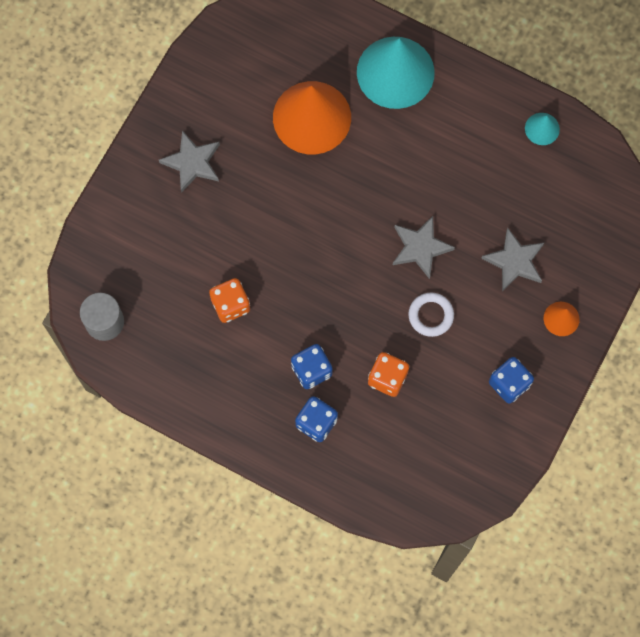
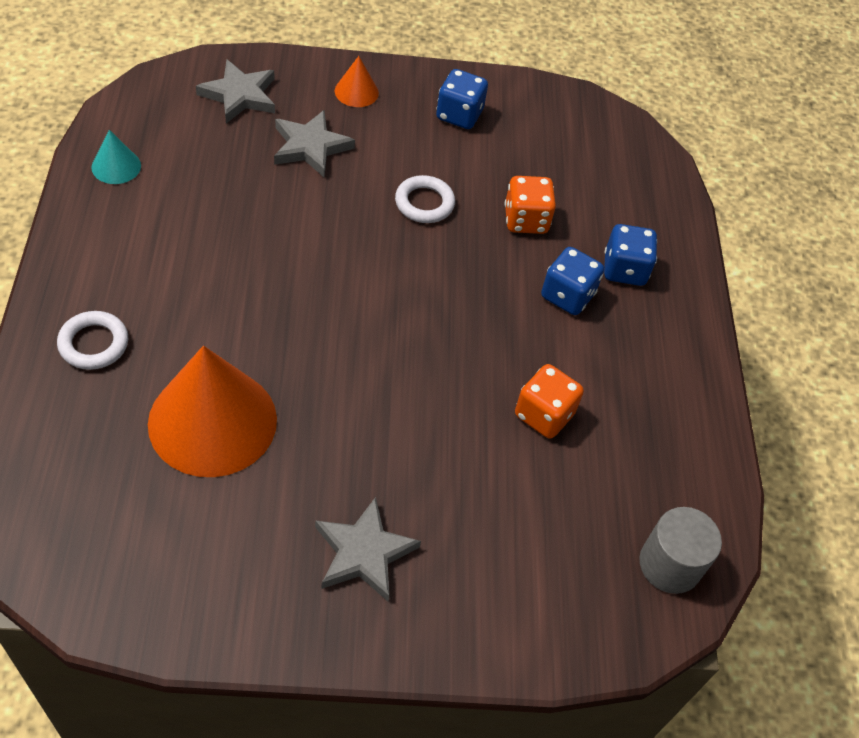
camera: 125 degrees left, 20 degrees down
turquoise cone [357,37,435,109] -> white ring [57,311,128,370]
grey star [393,216,455,279] -> grey star moved to [196,60,275,123]

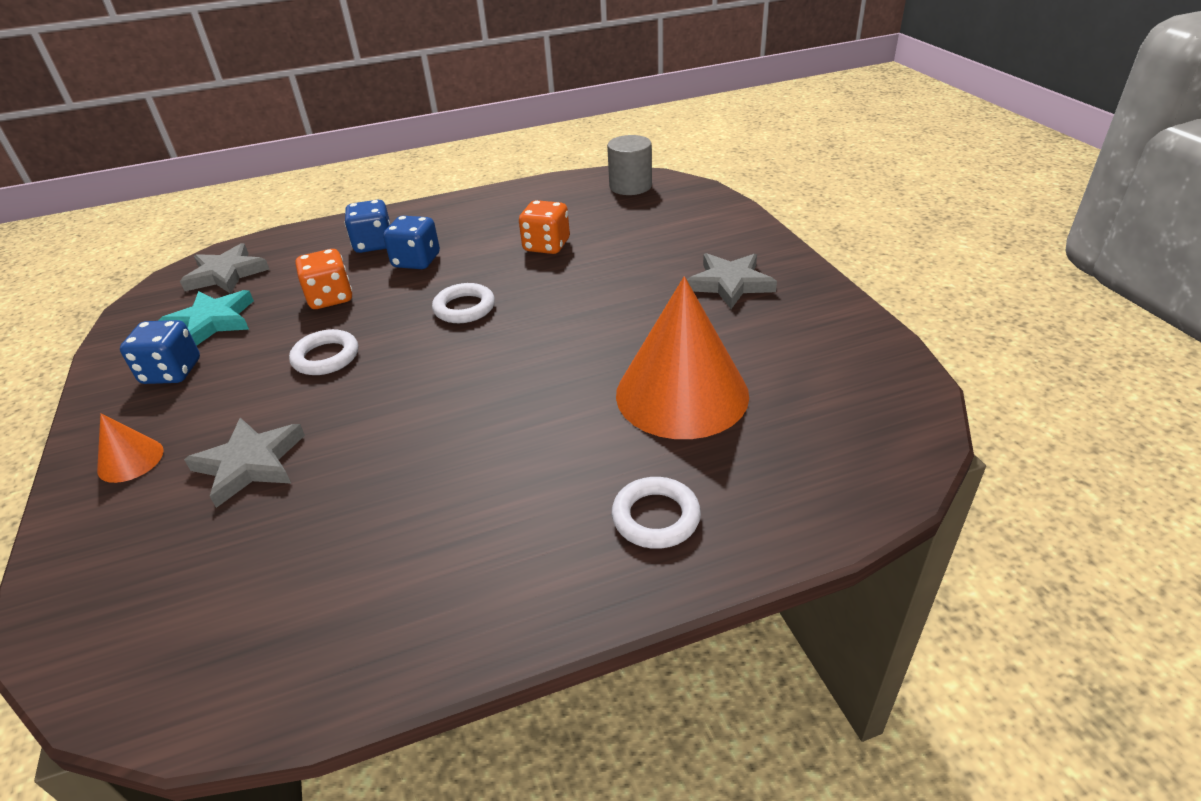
camera: 100 degrees left, 15 degrees down
turquoise cone [92,130,141,184] -> none
grey star [196,60,275,123] -> grey star moved to [180,243,269,294]
none -> turquoise star [158,290,254,346]
none -> white ring [432,283,495,323]

